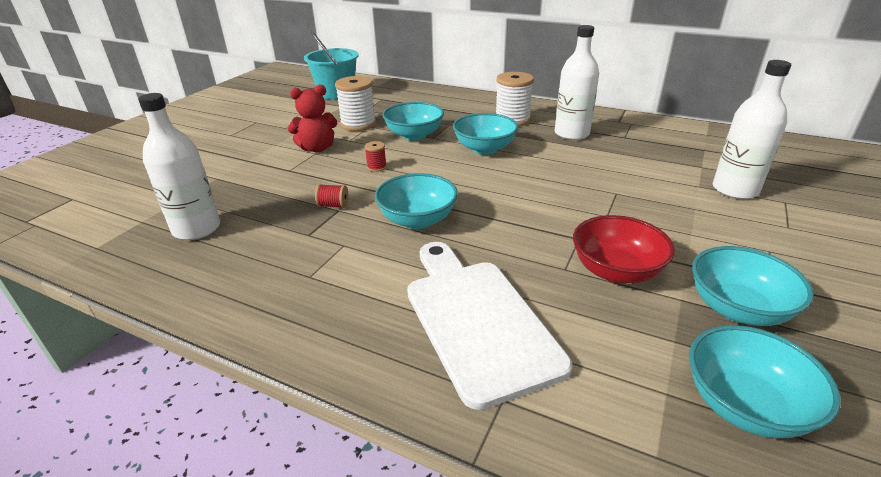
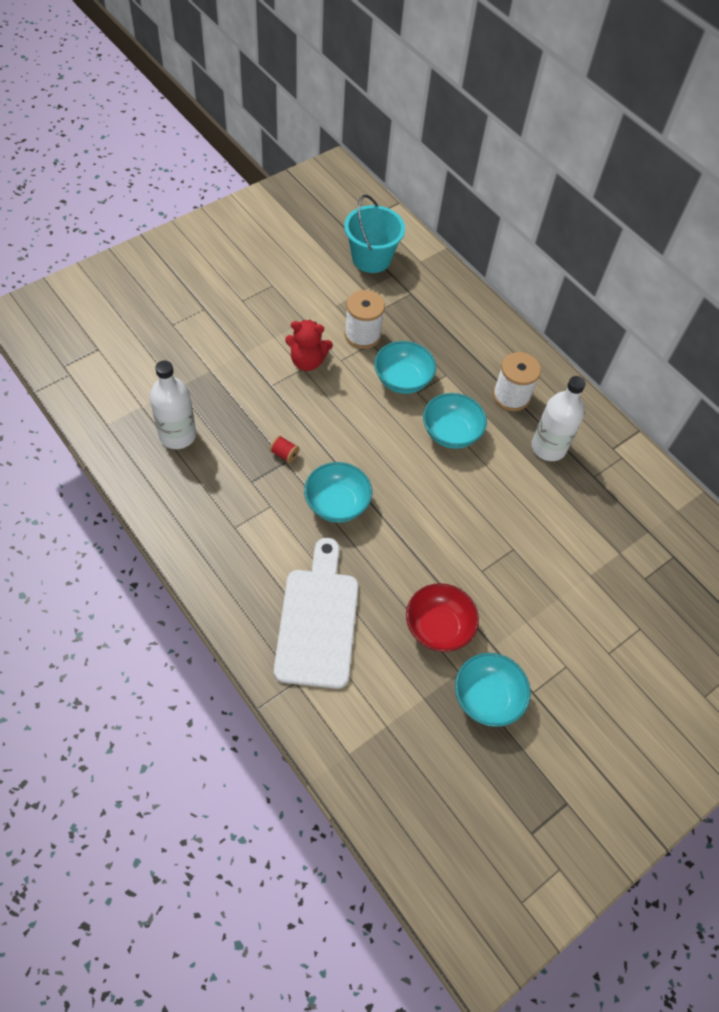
camera: 20 degrees right, 25 degrees up
red spool [365,141,387,172] -> none
turquoise bowl [689,325,841,438] -> none
white bottle [713,60,791,199] -> none

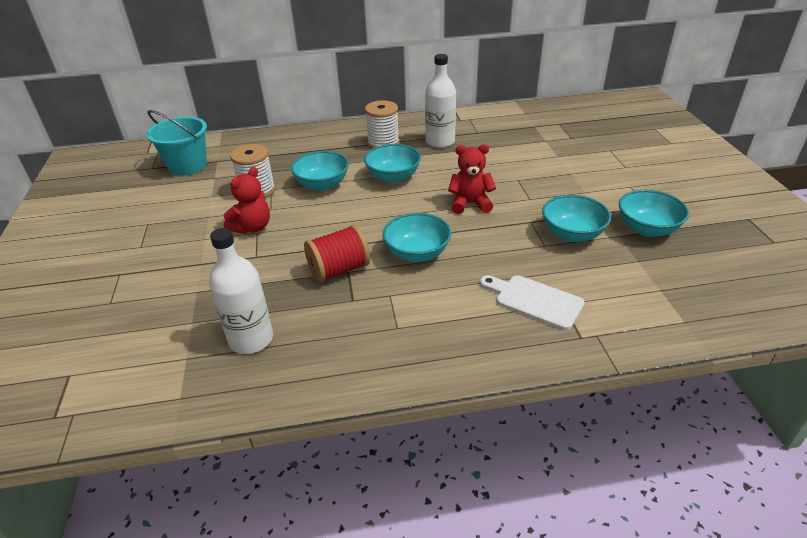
camera: 55 degrees left, 20 degrees down
red spool [270,435,299,463] -> red spool [304,225,370,282], size x2.12
white cutting board [274,538,358,689] -> white cutting board [480,275,585,330], size x0.63
red bowl [406,583,479,652] -> turquoise bowl [542,195,611,242]
none -> red teddy bear [448,144,496,214]

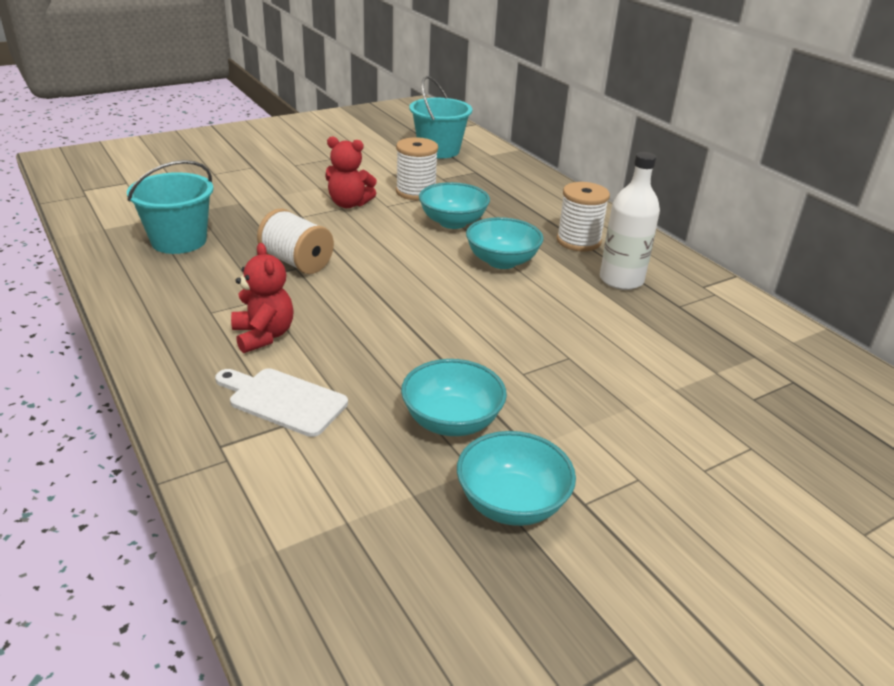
camera: 65 degrees right, 5 degrees down
white bottle [209,228,273,354] -> turquoise bucket [127,160,213,254]
red spool [304,225,370,282] -> white spool [257,209,334,274]
turquoise bowl [383,213,451,262] -> none
red teddy bear [448,144,496,214] -> red teddy bear moved to [231,243,294,353]
white cutting board [480,275,585,330] -> white cutting board turned 75 degrees counterclockwise [215,368,348,437]

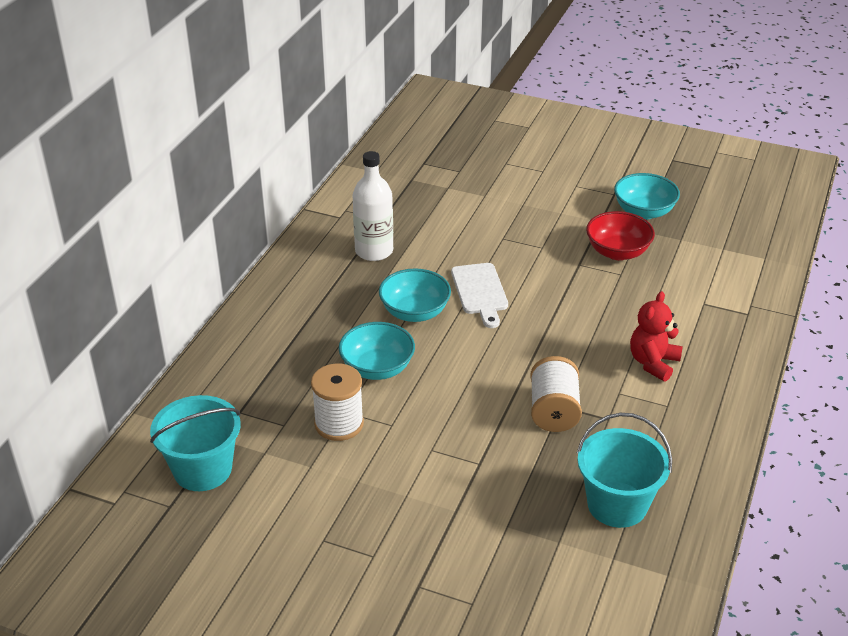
camera: 125 degrees left, 5 degrees up
white cutting board [215,368,348,437] -> white cutting board moved to [451,263,508,328]
red teddy bear [325,137,377,208] -> none
turquoise bowl [401,359,507,436] -> red bowl [586,211,655,260]
white spool [556,182,610,251] -> none

